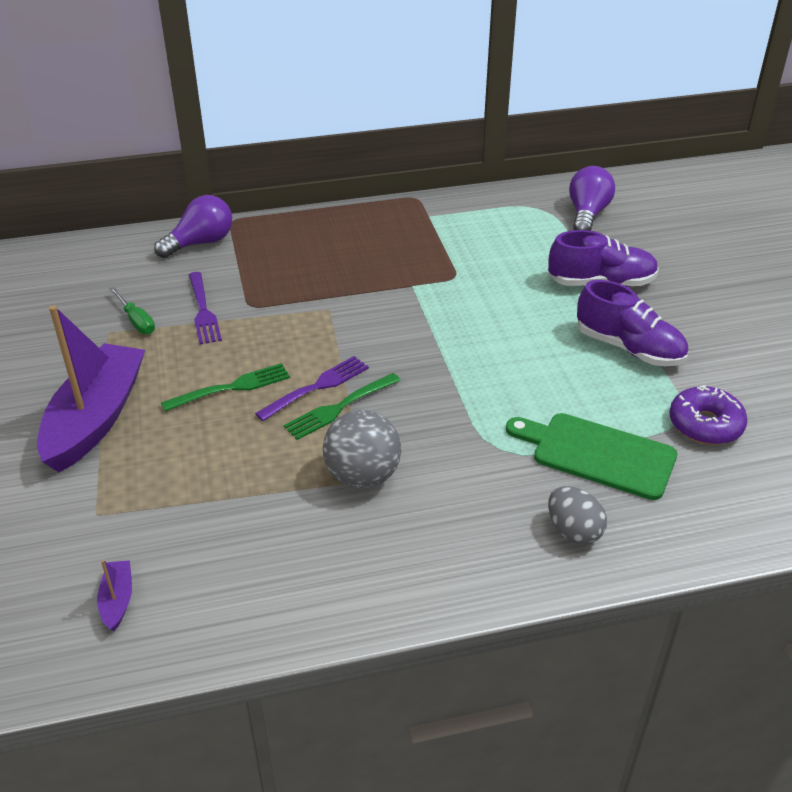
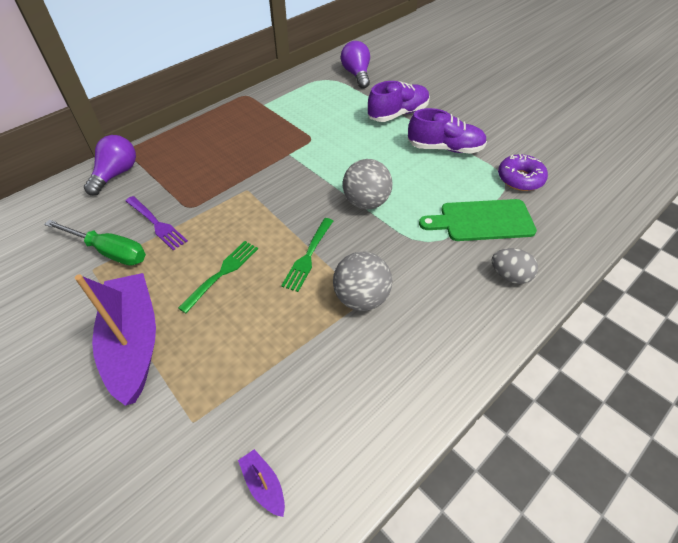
camera: 30 degrees left, 10 degrees up
green screwdriver [109,287,155,334] -> green screwdriver [44,220,146,266], size x1.65
purple fork [255,356,369,421] -> none
none -> grey ball [343,159,393,210]

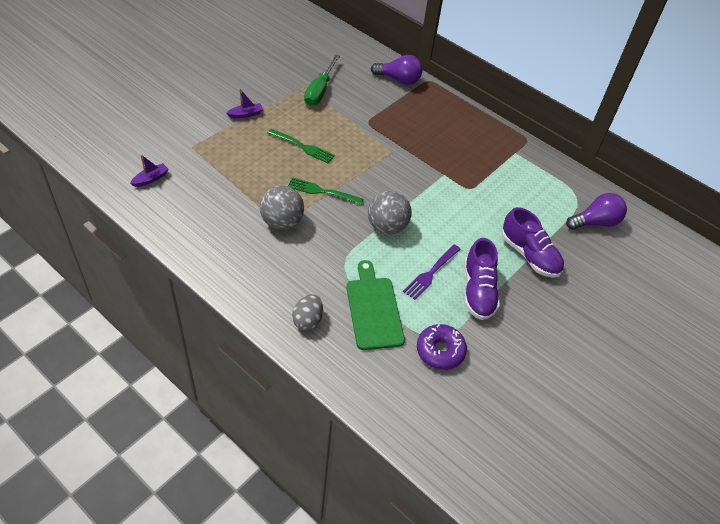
camera: 80 degrees right, 0 degrees up
purple boat [75,273,156,406] -> purple boat [226,89,263,118], size x0.40
purple fork [126,196,188,250] -> purple fork moved to [403,244,460,300]

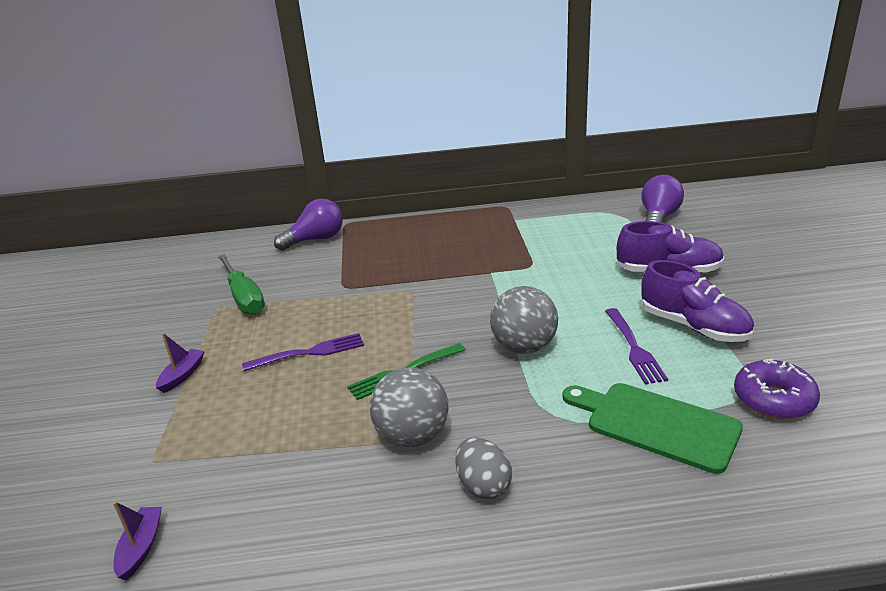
camera: 40 degrees left, 20 degrees down
green fork [268,129,335,163] -> purple fork [242,333,364,371]
grey egg [292,294,323,331] -> grey egg moved to [456,437,512,499]

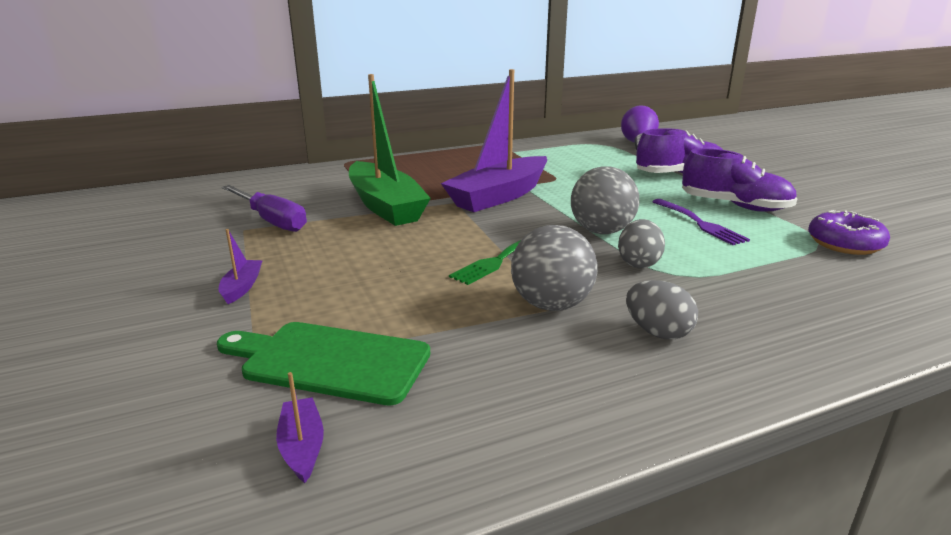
camera: 20 degrees left, 5 degrees down
green screwdriver [217,254,265,315] -> purple screwdriver [222,185,307,232]
purple fork [242,333,364,371] -> none
purple light bulb [274,199,343,251] -> none
green cutting board [563,383,743,474] -> green cutting board moved to [217,322,430,406]
none -> green boat [349,74,431,226]
none -> purple boat [441,69,547,212]
none -> grey egg [618,219,665,268]

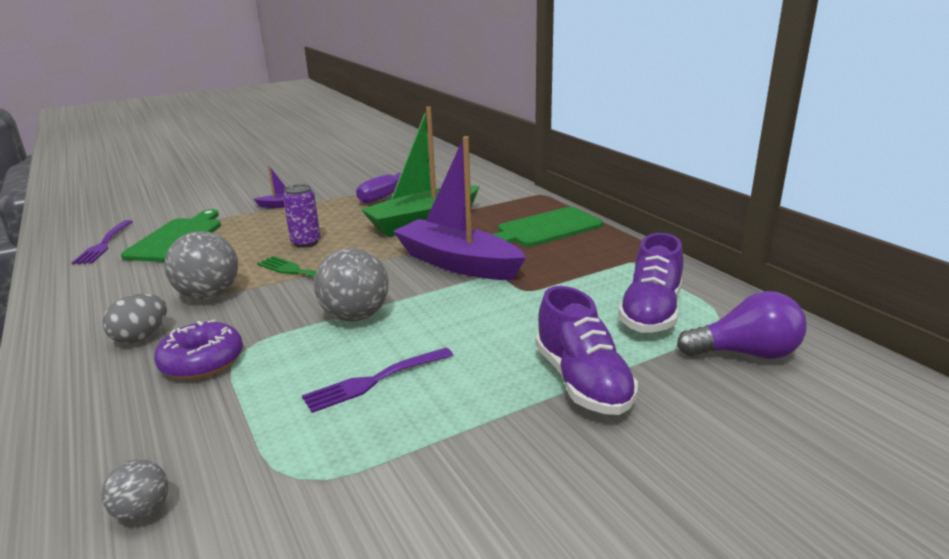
camera: 85 degrees right, 0 degrees up
purple boat [276,372,324,483] -> purple fork [72,220,133,264]
grey egg [618,219,665,268] -> none
purple shoe [682,148,797,211] -> purple shoe moved to [618,233,683,333]
purple donut [808,210,890,255] -> purple donut moved to [154,319,243,379]
none -> grey ball [101,459,169,522]
none -> purple can [283,184,321,248]
none -> green cutting board [492,207,603,247]

